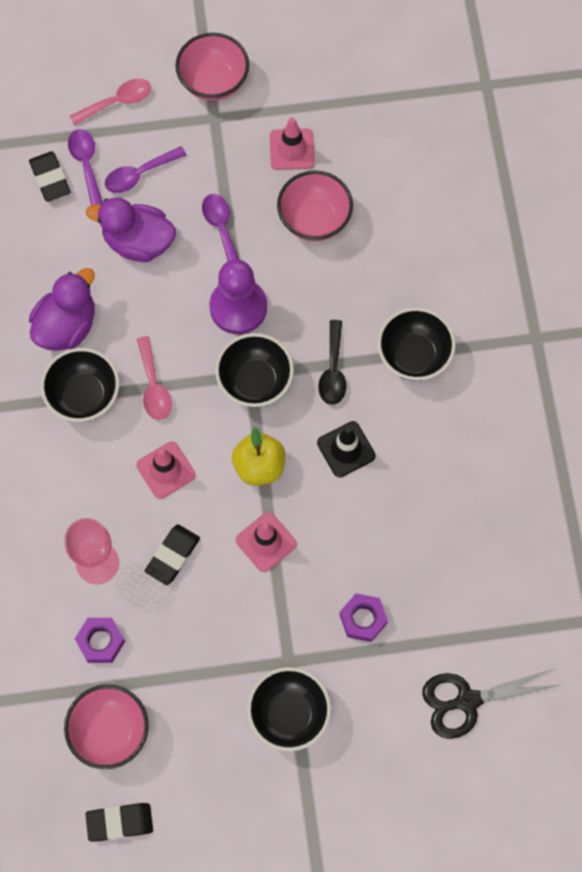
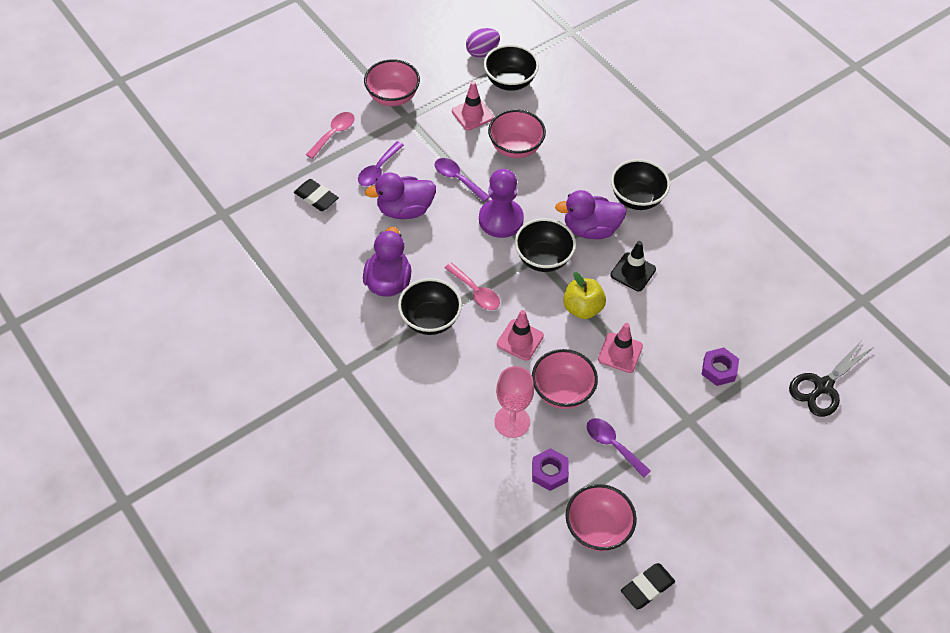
camera: 30 degrees left, 15 degrees down
purple spoon [68,129,103,205] -> purple spoon moved to [587,418,651,478]
black eraser [145,524,200,585] -> pink bowl [532,349,598,409]
black bowl [247,667,331,751] -> black bowl moved to [484,44,539,91]
black spoon [318,320,346,405] -> purple duck [555,190,627,239]
none -> purple egg [466,28,500,58]

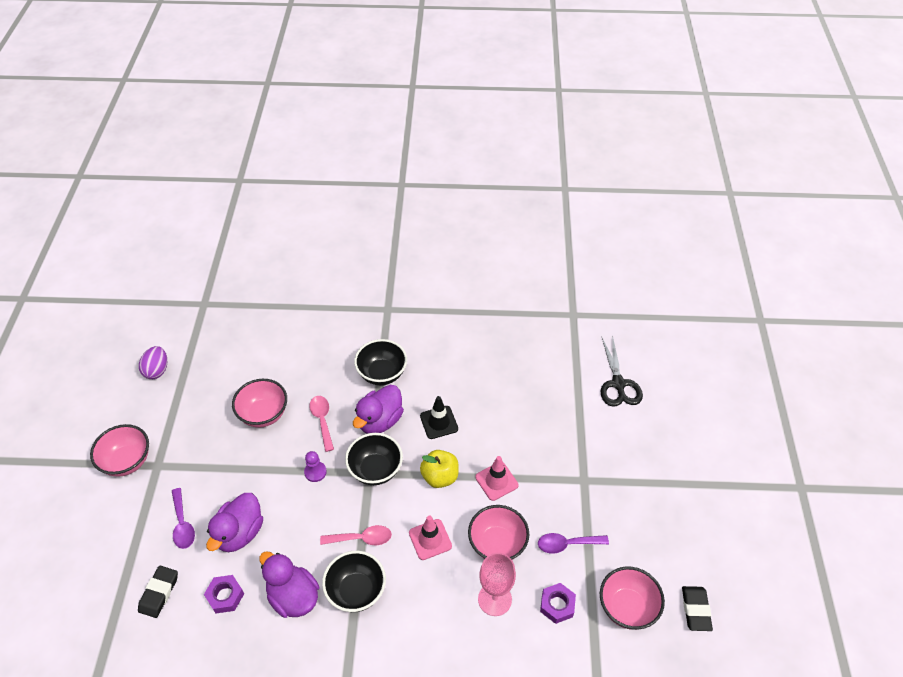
camera: 50 degrees left, 5 degrees down
black eraser [294,179,339,211] -> black eraser turned 60 degrees counterclockwise [138,566,178,618]
pink spoon [306,112,355,159] -> pink spoon moved to [309,396,334,452]
purple spoon [435,158,490,202] -> none
pink traffic cone [452,81,494,130] -> none
purple pawn [479,169,524,238] -> purple pawn [304,451,327,482], size x0.51
black bowl [484,44,539,91] -> none
purple nut [701,347,739,386] -> purple nut moved to [204,575,244,613]

